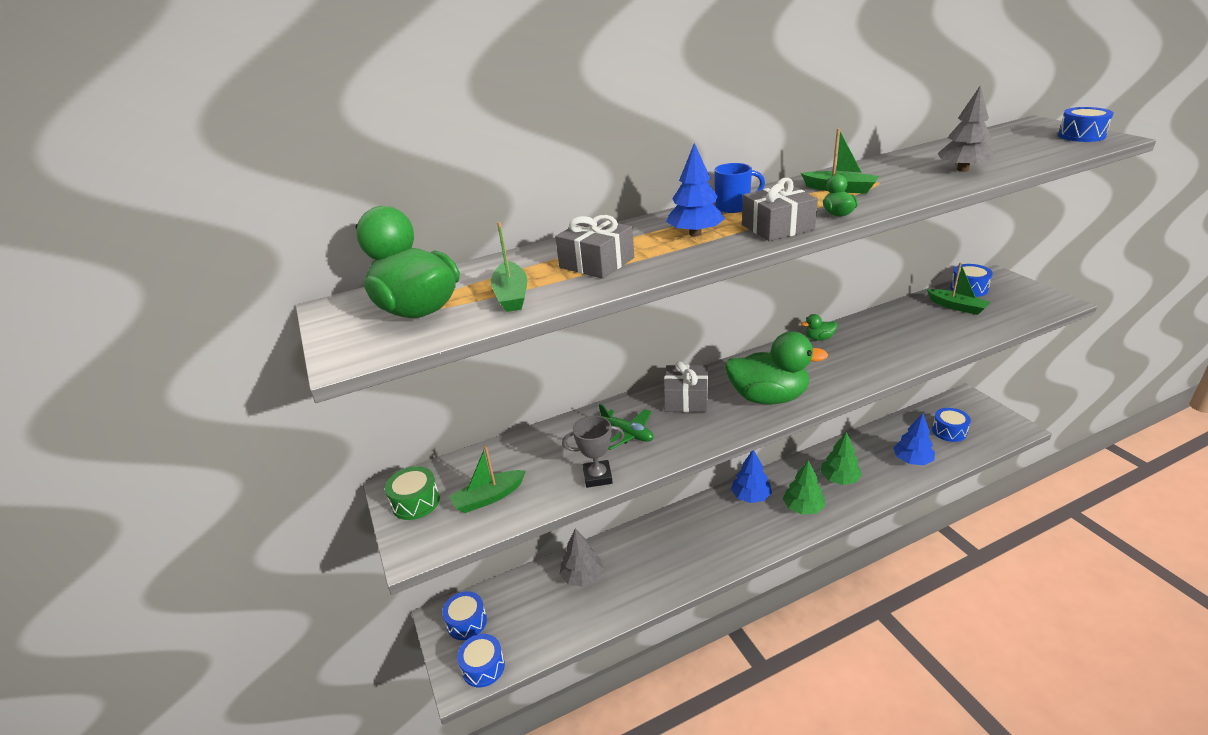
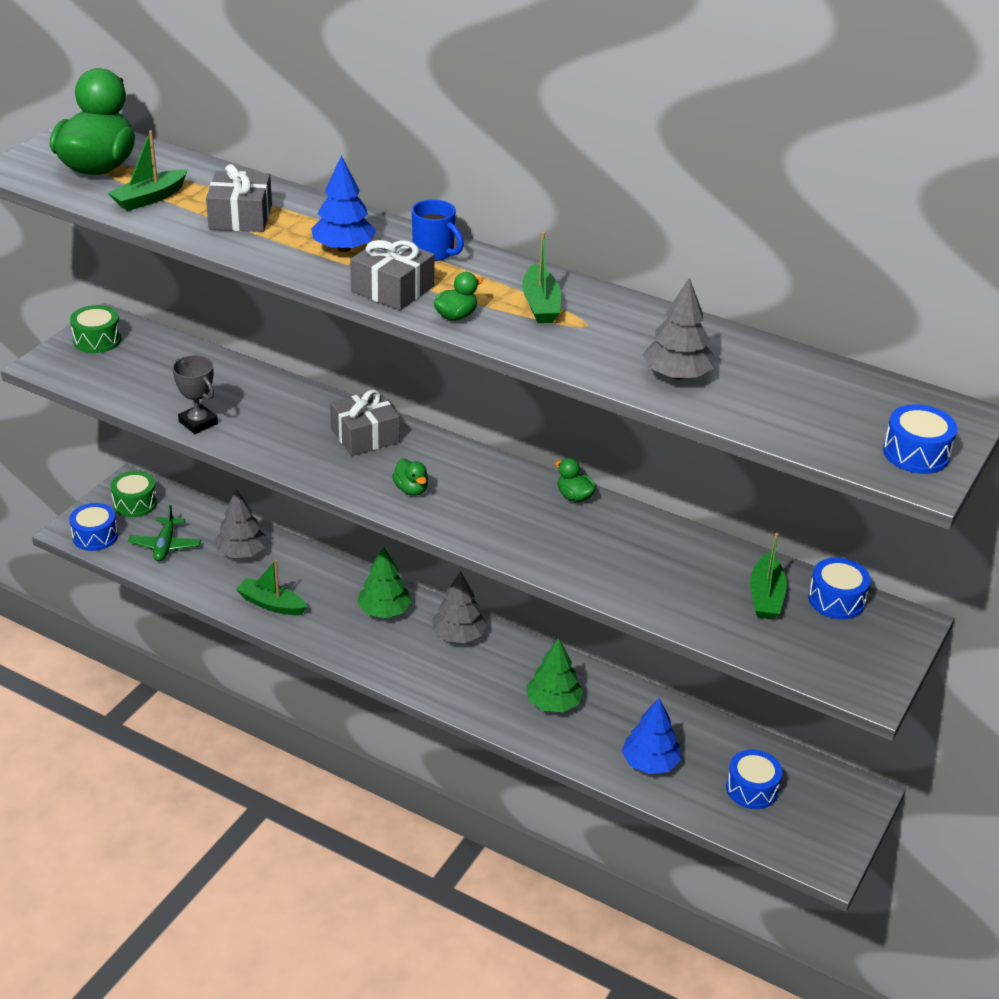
camera: 50 degrees right, 5 degrees up
blue drum [442,591,487,640] -> green drum [110,471,157,517]
green boat [449,446,526,513] -> green boat moved to [236,560,307,615]
green plane [599,404,654,450] -> green plane moved to [128,505,201,561]
green duck [725,331,828,405] -> green duck [392,459,428,496], size x0.43
blue tree [731,450,772,503] -> grey tree [432,571,487,643]
green tree [783,460,825,515] -> green tree moved to [357,546,412,618]

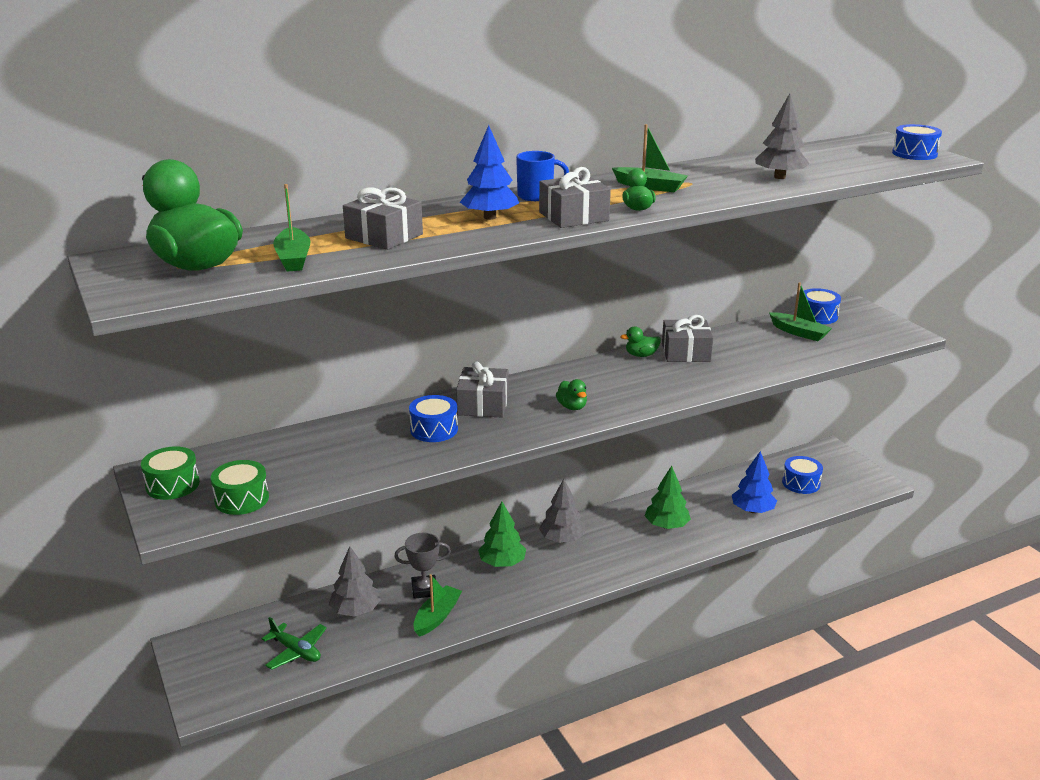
camera: 55 degrees left, 10 degrees down
blue drum [69,503,118,551] -> blue drum moved to [409,395,458,442]
green drum [110,471,157,517] -> green drum moved to [211,460,269,515]
grey trophy [172,355,218,434] -> grey trophy moved to [394,533,451,599]
green boat [236,560,307,615] -> green boat turned 150 degrees clockwise [413,574,462,637]
green duck [392,459,428,496] -> green duck turned 60 degrees clockwise [556,379,587,410]
none -> grey gift [662,315,713,362]

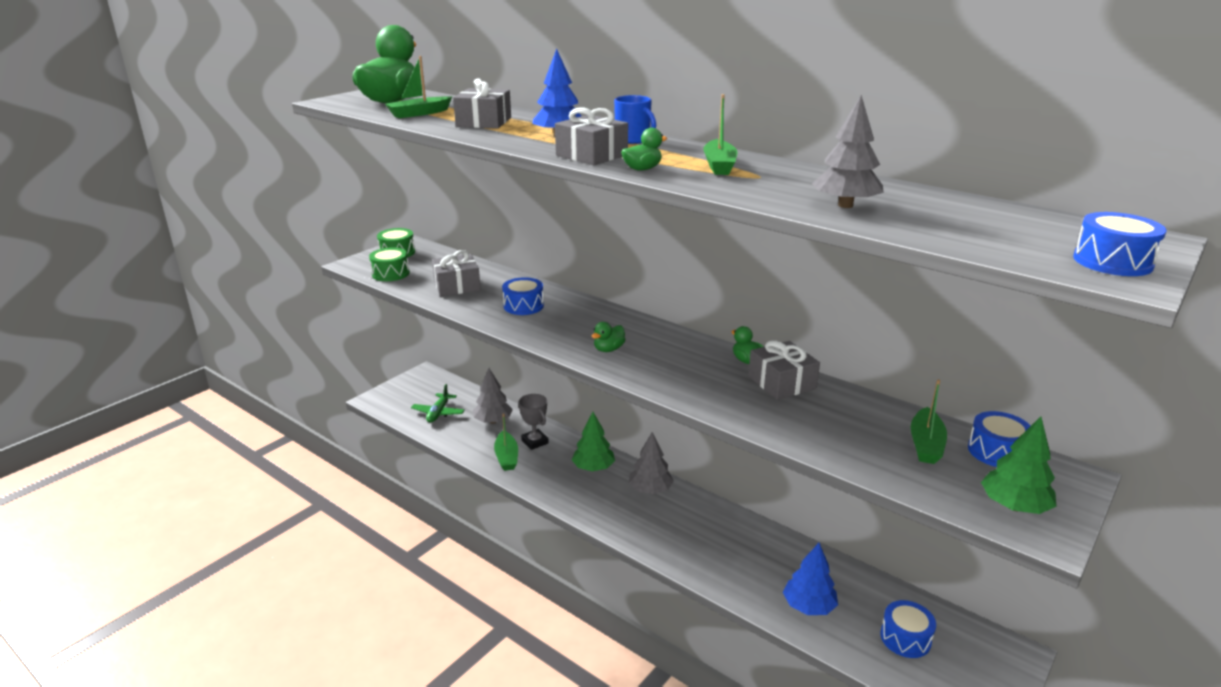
camera: 65 degrees right, 0 degrees up
green boat [413,574,462,637] -> green boat turned 75 degrees clockwise [494,413,518,471]
grey gift [456,362,509,417] -> grey gift moved to [432,250,481,296]
green tree [645,466,691,529] -> green tree moved to [981,416,1057,514]

